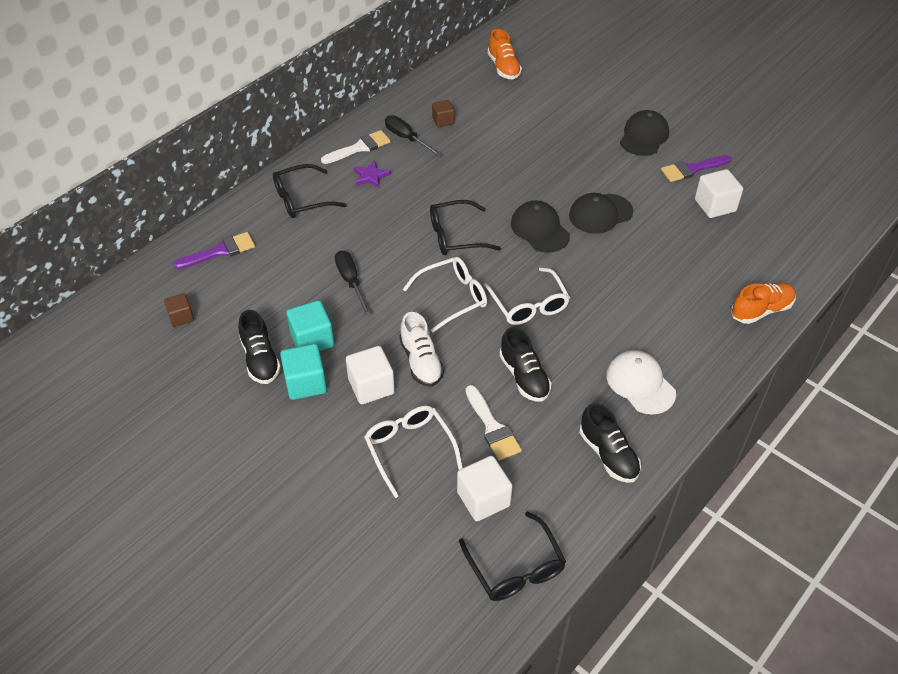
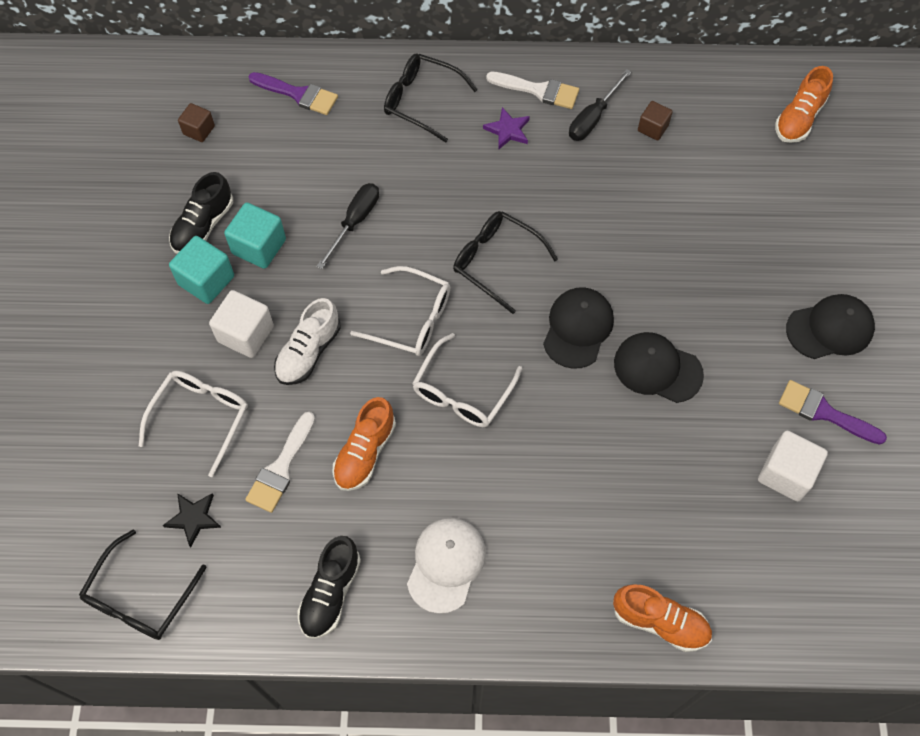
camera: 50 degrees right, 15 degrees up
black screwdriver [385,115,442,157] -> black screwdriver turned 150 degrees counterclockwise [569,69,631,141]
white cube [457,456,513,521] -> black star [163,493,221,547]
black shoe [499,327,551,402] -> orange shoe [333,397,396,491]

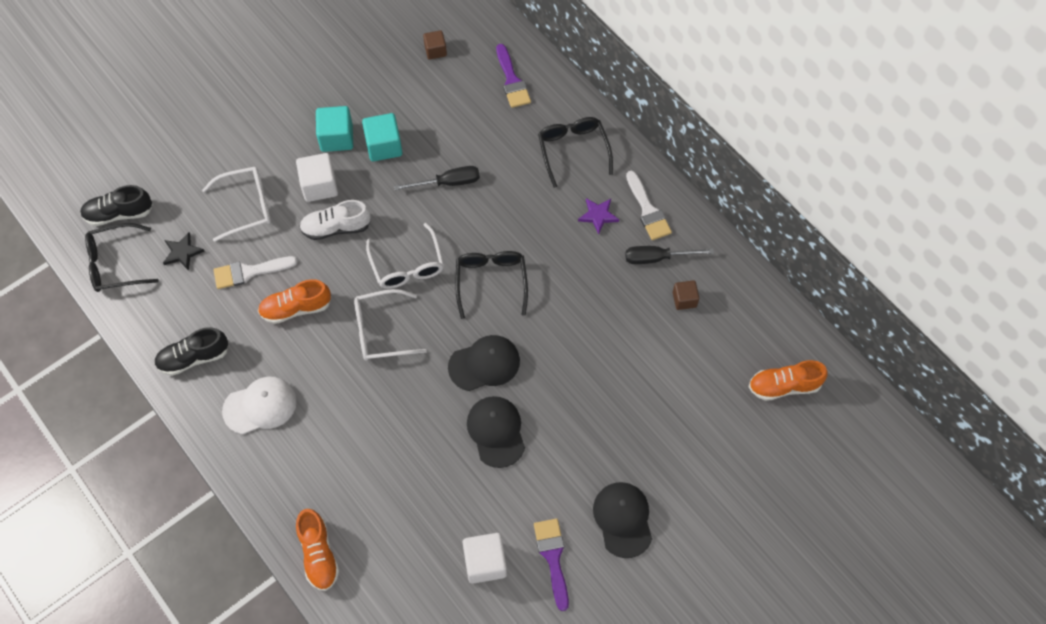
camera: 50 degrees right, 0 degrees up
black shoe [169,172,233,254] -> black shoe moved to [80,185,153,226]
black cap [786,294,875,359] -> black cap turned 135 degrees counterclockwise [593,482,652,558]

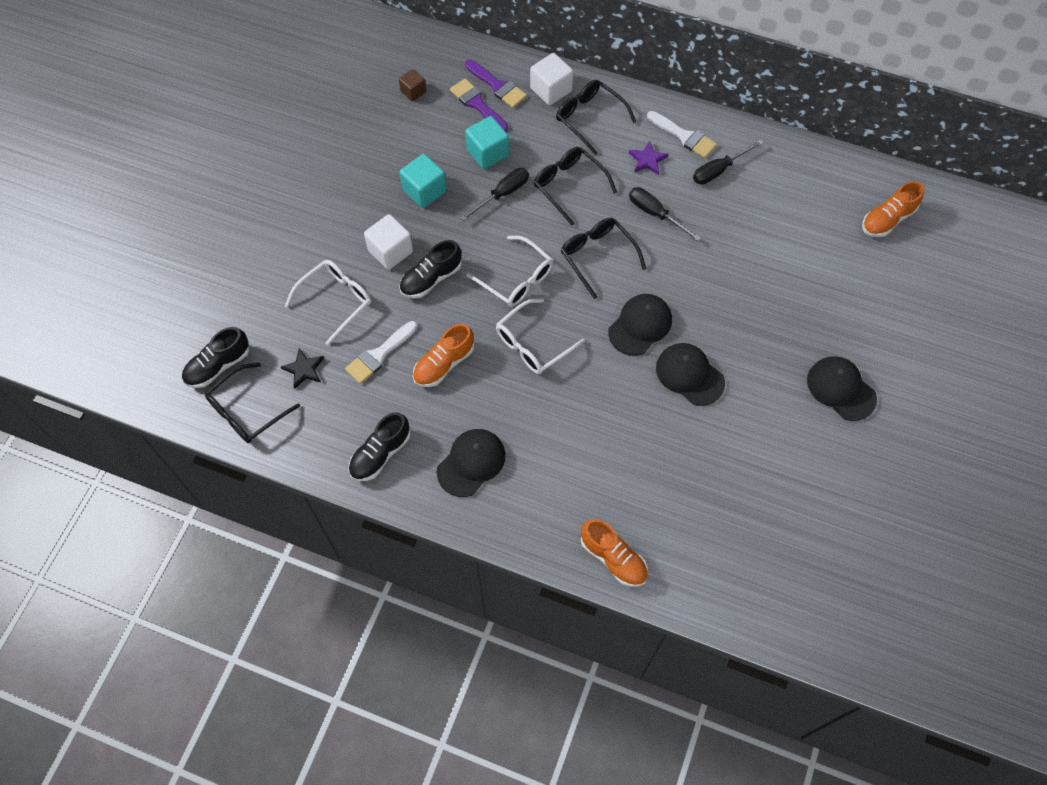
camera: 30 degrees left, 0 degrees up
white cap [222,377,297,434] -> black cap [437,429,505,497]
white shoe [299,200,371,240] -> black shoe [399,240,462,298]
turquoise cube [316,106,353,152] -> turquoise cube moved to [465,116,509,169]
white cube [462,533,507,584] -> white cube moved to [530,53,573,105]
purple brush [534,519,569,611] -> purple brush moved to [450,79,508,132]
brown cube [673,280,699,310] -> none
none -> black glasses [534,147,617,225]
none -> black screwdriver [629,187,701,241]

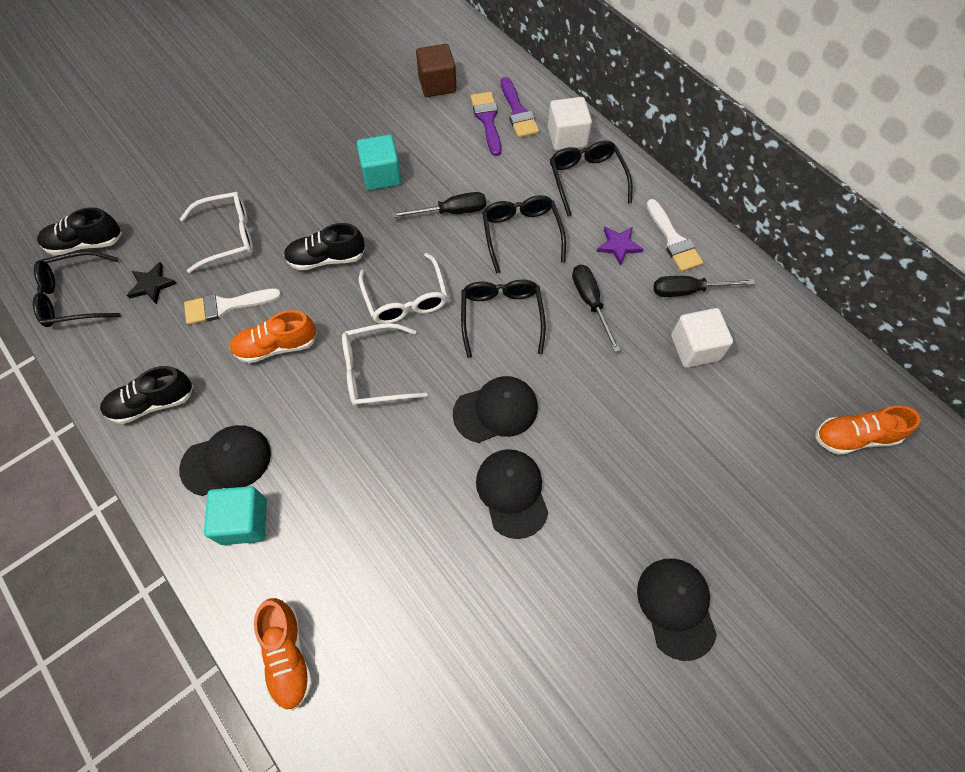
camera: 30 degrees right, 0 degrees up
white cube [364,214,413,270] -> white cube moved to [671,308,733,368]
brown cube [399,69,426,101] -> brown cube [416,44,456,97], size x1.62
turquoise cube [465,116,509,169] -> turquoise cube moved to [204,486,267,545]

